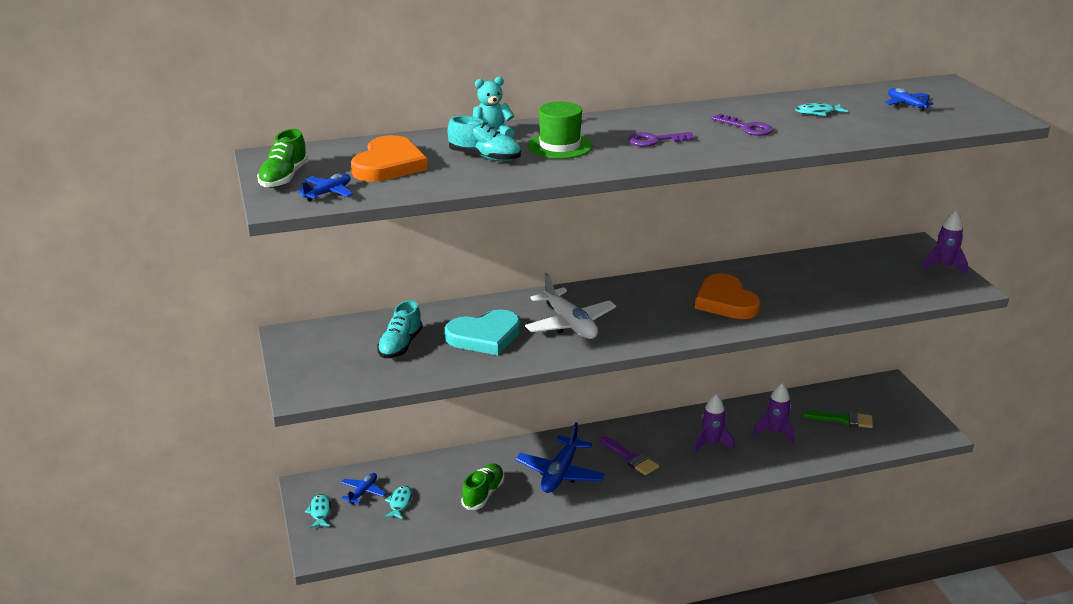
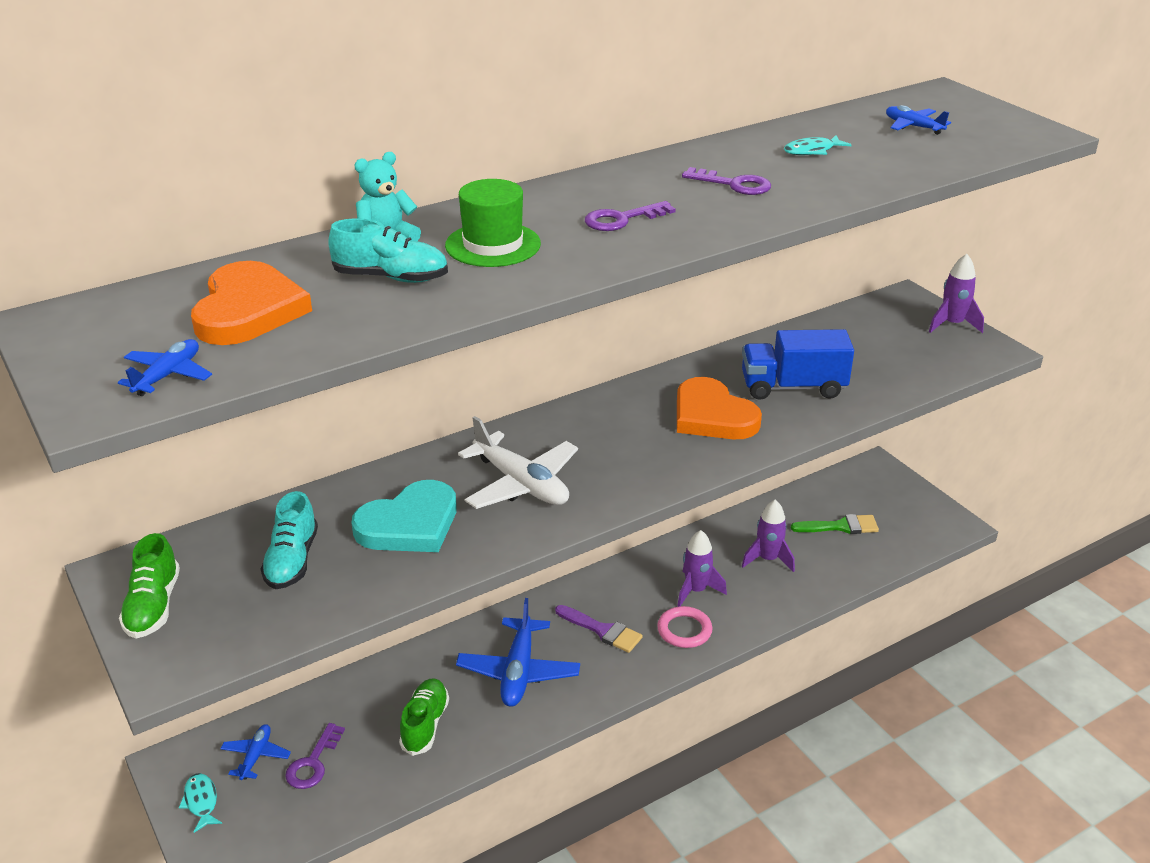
camera: 15 degrees left, 5 degrees up
green shoe [257,129,308,188] -> green shoe moved to [119,533,180,638]
turquoise fish [384,486,413,519] -> purple key [285,723,345,789]
none -> pink ring [657,606,712,648]
none -> blue truck [742,329,854,400]

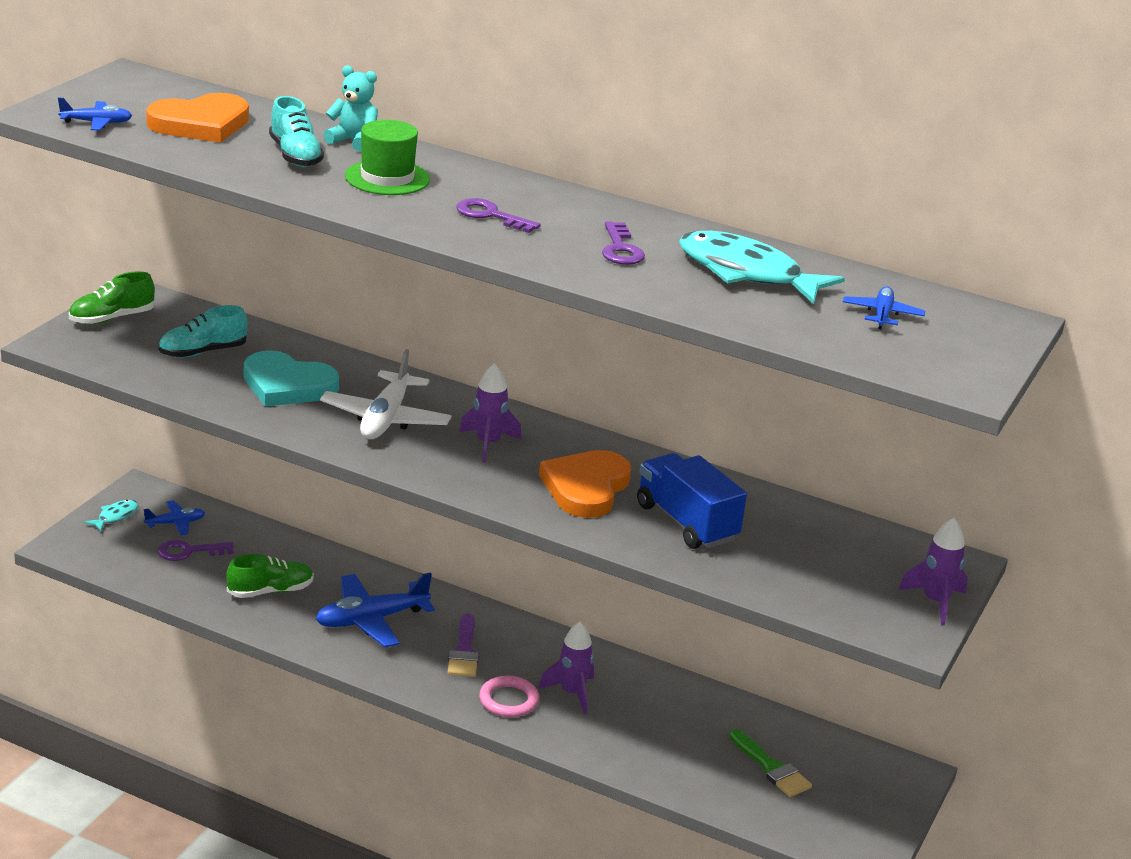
camera: 55 degrees right, 5 degrees down
purple rocket [742,500,795,572] -> purple rocket moved to [459,363,521,463]
turquoise fish [784,135,851,155] -> turquoise fish [679,231,845,304], size x2.21

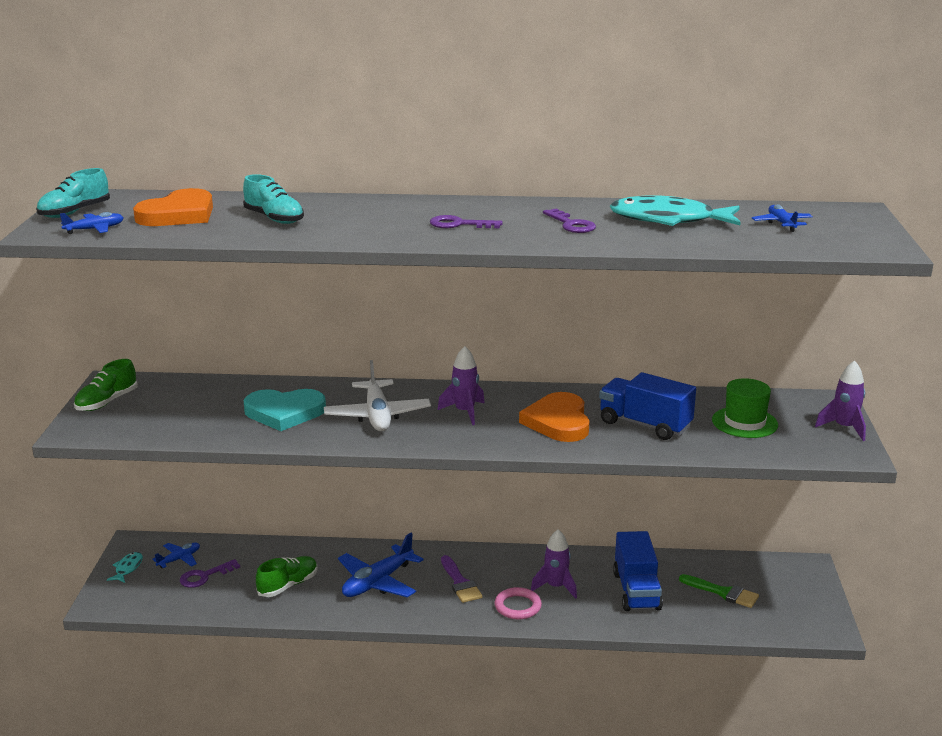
camera: 20 degrees left, 5 degrees down
turquoise shoe [158,305,248,358] -> turquoise shoe moved to [36,168,110,218]
turquoise teddy bear [323,66,378,152] -> none
green hat [345,120,430,195] -> green hat moved to [712,378,778,438]
none -> blue truck [613,531,663,611]

